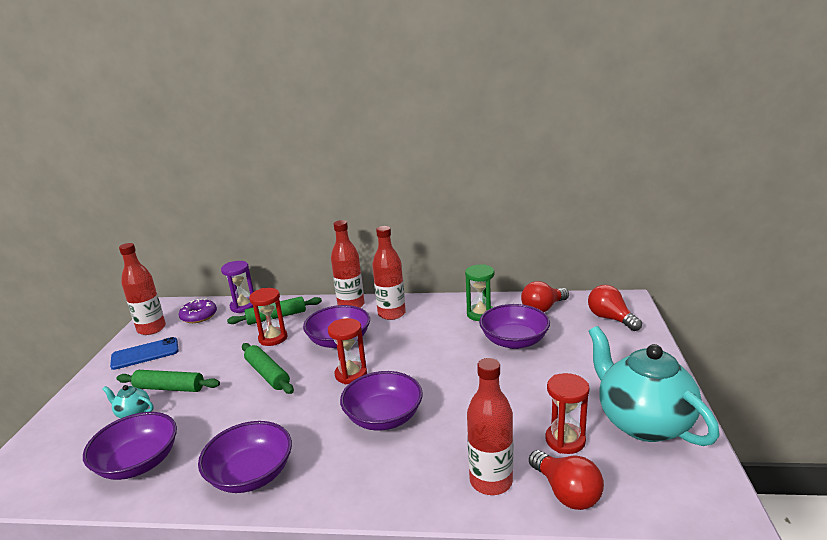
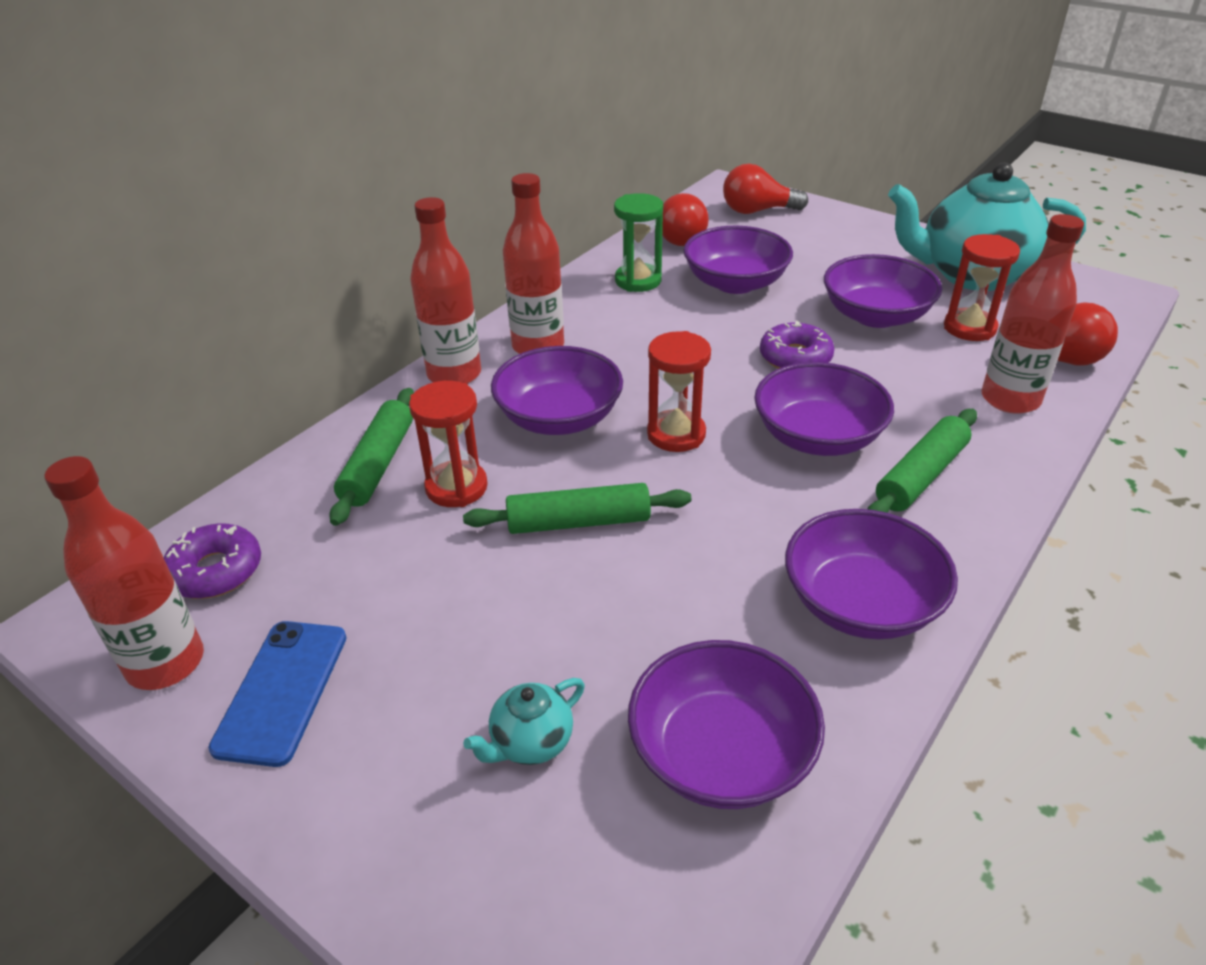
camera: 60 degrees left, 15 degrees up
green rolling pin [117,370,220,392] -> green rolling pin moved to [868,409,977,513]
purple hourglass [221,261,254,313] -> none
none -> purple donut [760,321,835,369]
none -> purple bowl [824,254,942,328]

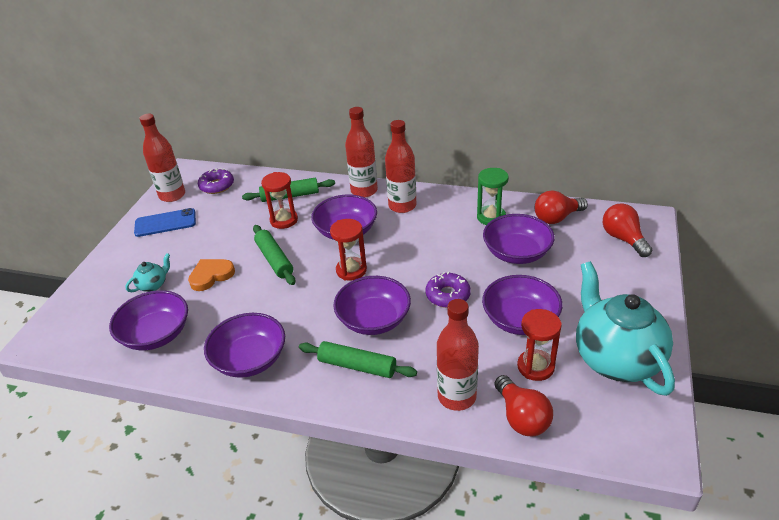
camera: 70 degrees right, 0 degrees up
turquoise teapot [463,678,585,765] -> turquoise teapot turned 105 degrees clockwise [125,253,170,292]
none -> orange heart [188,259,235,291]

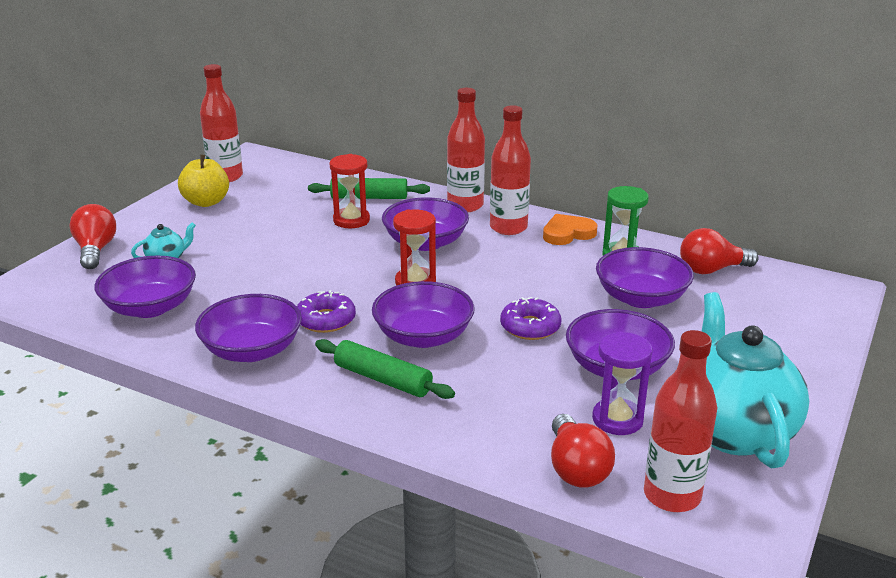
camera: 10 degrees right, 10 degrees down
blue phone [134,208,196,237] -> yellow apple [178,155,229,207]
orange heart [188,259,235,291] -> orange heart moved to [543,214,598,245]
purple donut [198,168,234,194] -> purple donut moved to [297,290,356,333]
green rolling pin [253,225,296,285] -> none
red bottle [437,299,479,411] -> red bottle moved to [644,330,717,512]
red hourglass [517,309,562,381] -> purple hourglass [592,332,653,435]
red light bulb [603,203,652,257] -> red light bulb moved to [69,204,116,269]

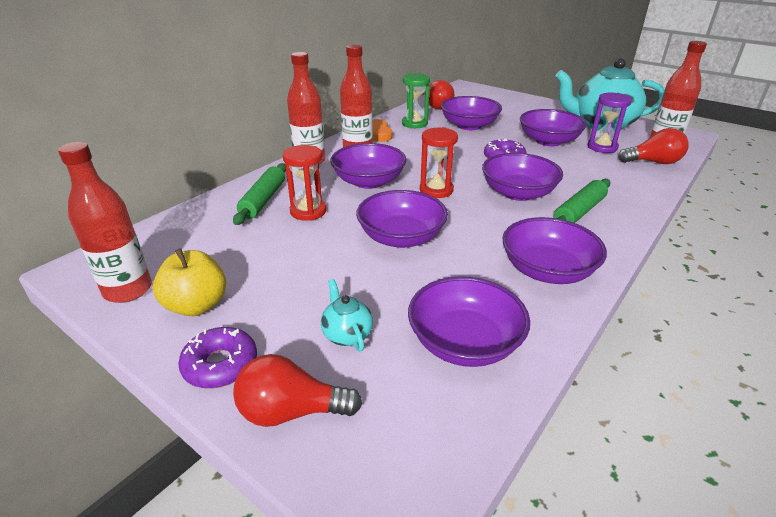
camera: 80 degrees left, 5 degrees up
purple donut [297,290,356,333] -> purple donut moved to [178,327,257,389]
none -> purple bowl [356,190,448,248]

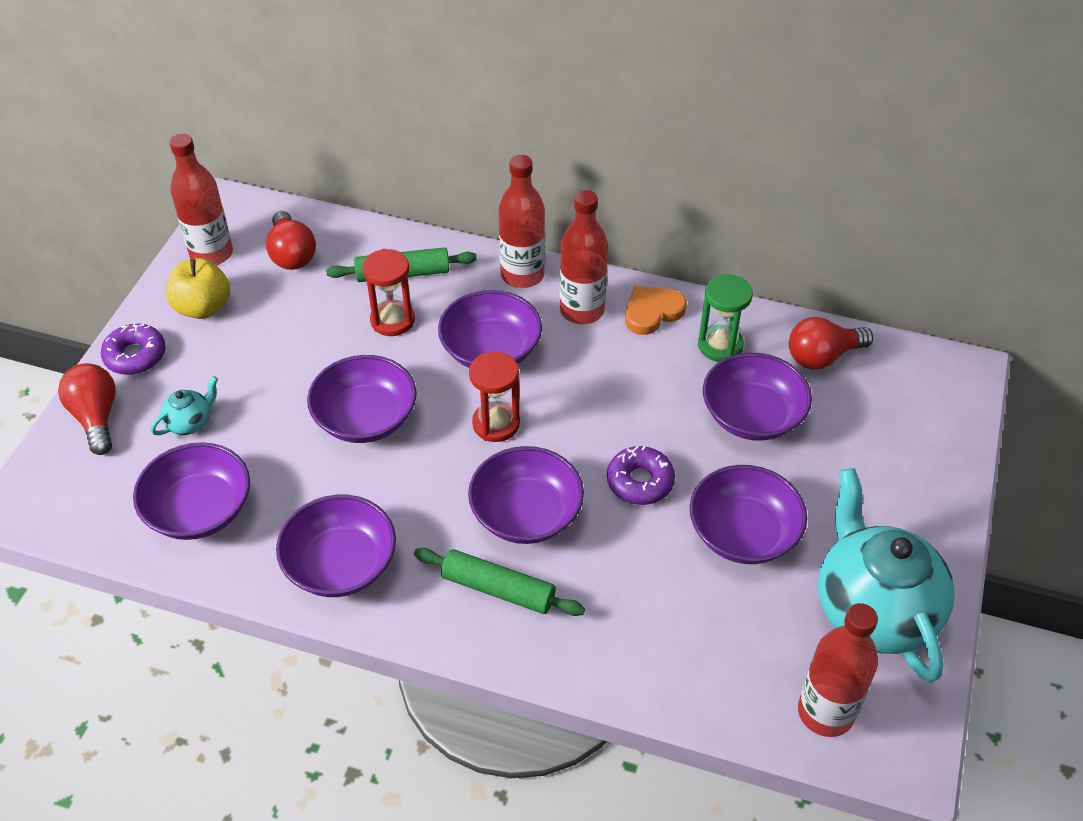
camera: 70 degrees right, 15 degrees up
purple hourglass [588,93,632,153] -> none
red light bulb [618,128,689,164] -> red light bulb moved to [266,211,316,270]

